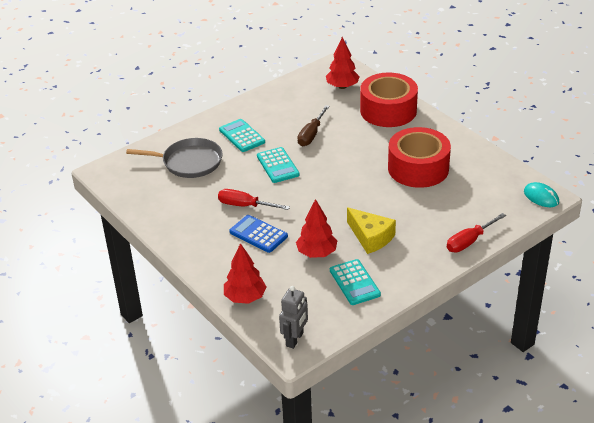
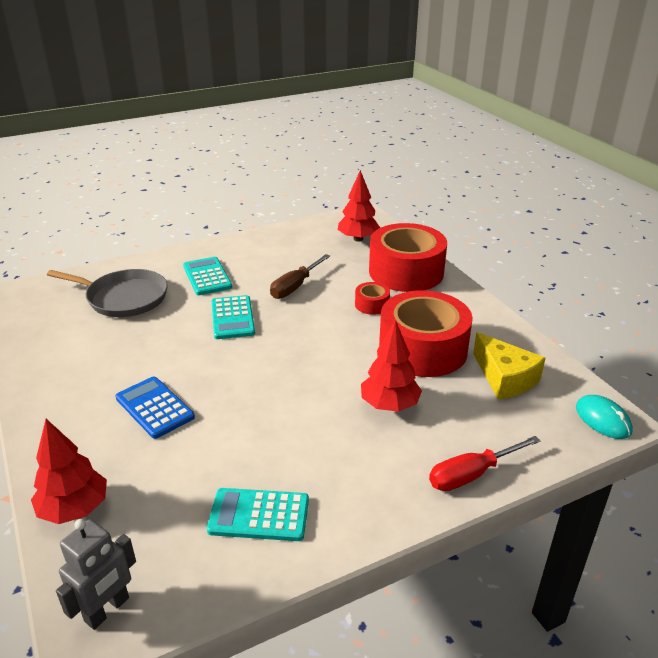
camera: 10 degrees right, 5 degrees down
red screwdriver [218,189,290,210] -> none
red tree [296,199,337,258] -> red tree moved to [361,320,422,412]
turquoise calculator [330,259,381,305] -> turquoise calculator turned 105 degrees clockwise [207,488,309,541]
yellow cheese [347,207,396,254] -> yellow cheese moved to [473,332,545,399]
none -> red tape [355,282,390,315]

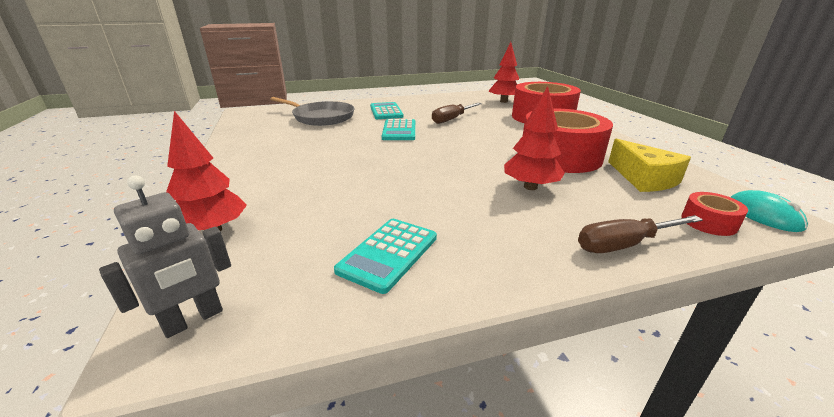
camera: 10 degrees right, 5 degrees down
blue calculator [115,377,195,439] -> none
turquoise calculator [207,488,309,541] -> turquoise calculator turned 75 degrees counterclockwise [334,219,437,294]
red tape [355,282,390,315] -> red tape moved to [681,192,748,236]
red screwdriver [429,436,540,491] -> brown screwdriver [578,215,703,253]

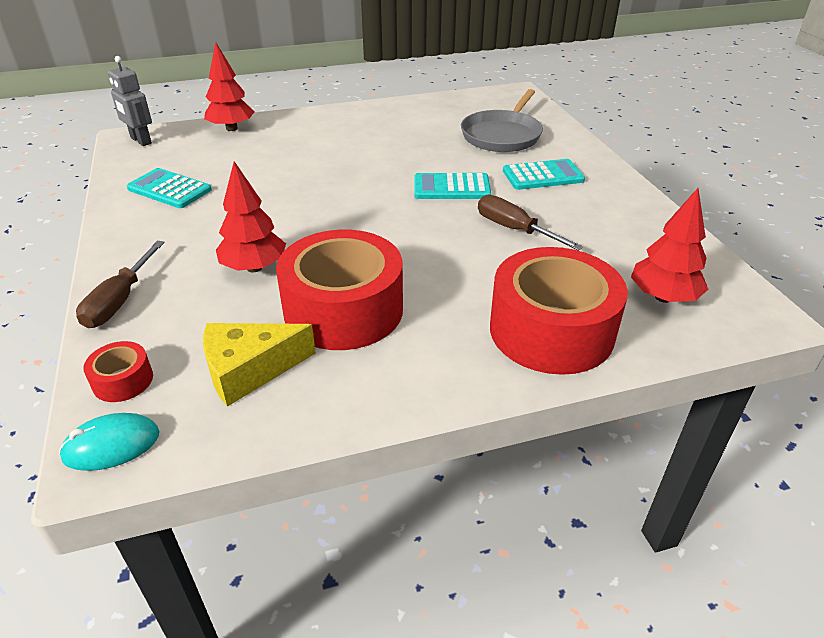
camera: 90 degrees right, 10 degrees up
brown screwdriver [578,215,703,253] -> brown screwdriver turned 150 degrees counterclockwise [76,241,165,328]

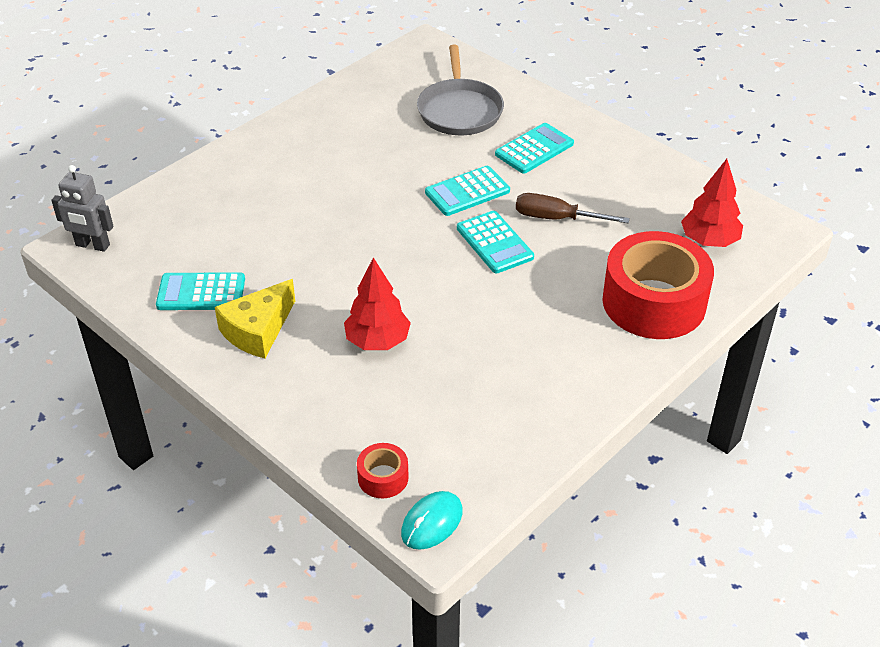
camera: 30 degrees left, 5 degrees up
brown screwdriver [76,241,165,328] -> none
yellow cheese [203,323,316,407] -> yellow cheese moved to [215,279,295,358]
red tree [204,42,255,131] -> none
red tape [276,230,403,350] -> none
none -> turquoise calculator [457,211,534,273]

